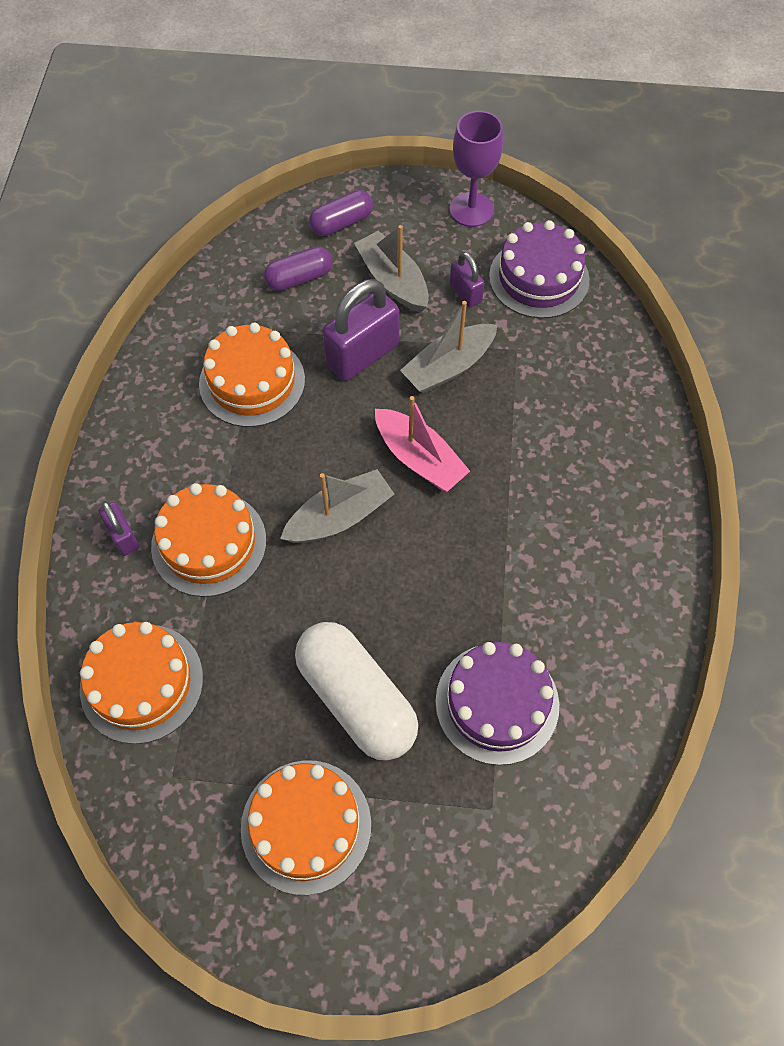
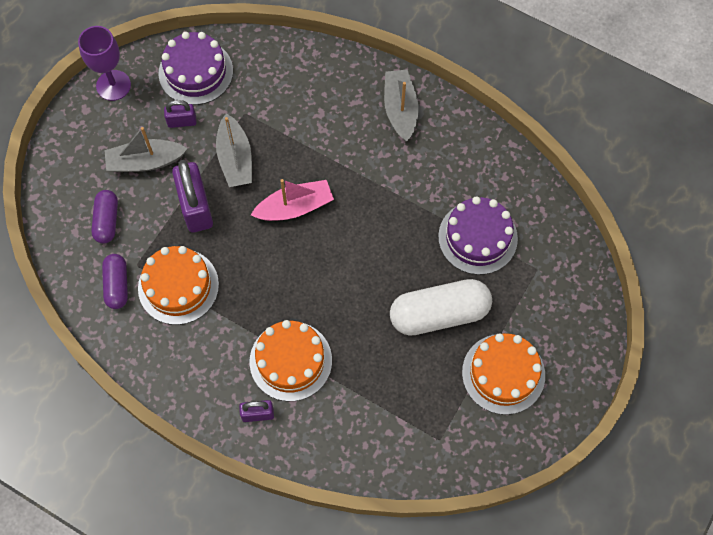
camera: 65 degrees left, 5 degrees up
orange cake [80,622,203,744] -> none
grey boat [280,469,394,543] -> grey boat moved to [384,70,419,142]
purple capsule [309,190,373,236] -> purple capsule moved to [102,254,128,309]

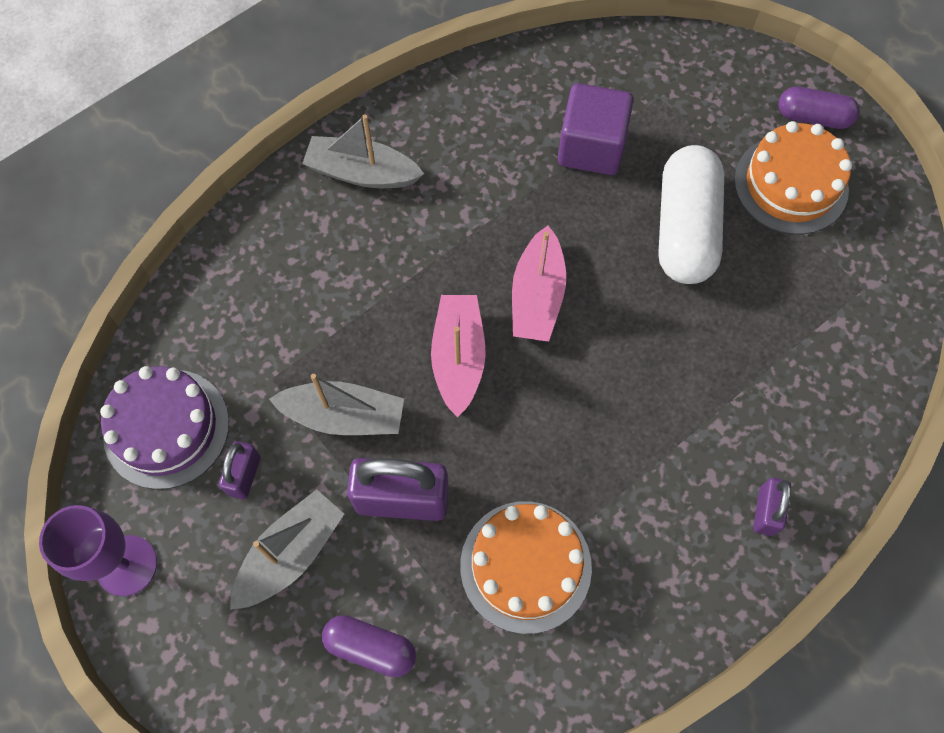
camera: 70 degrees left, 0 degrees up
purple capsule [102,254,128,309] -> purple capsule moved to [778,86,860,129]
grey boat [104,127,188,172] -> grey boat turned 150 degrees counterclockwise [230,489,344,610]
orange cake [250,320,332,401] -> none
purple cake [438,196,518,275] -> purple cube [558,83,634,175]
none -> pink boat [512,226,566,342]

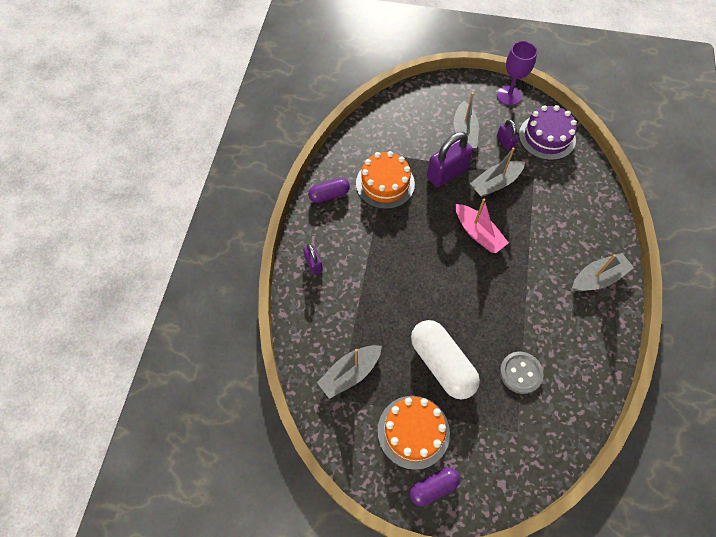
camera: 140 degrees right, 5 degrees down
purple capsule [322,615,416,677] -> purple capsule moved to [308,178,350,203]
pink boat [512,226,566,342] -> none
purple cube [558,83,634,175] -> grey button [500,352,544,394]
none -> grey boat [317,345,382,399]

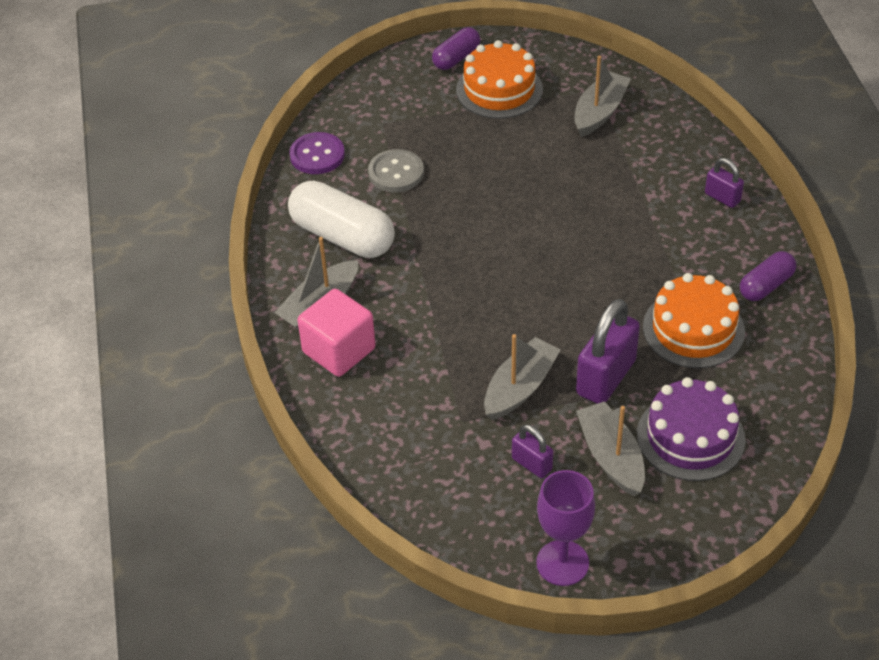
camera: 160 degrees right, 15 degrees down
white capsule [411,320,480,399] -> white capsule moved to [288,181,395,258]
pink boat [456,198,509,253] -> none
purple cake [519,105,577,160] -> purple cake moved to [637,377,746,481]
none -> purple button [289,132,345,174]
none -> pink cube [298,289,376,377]

